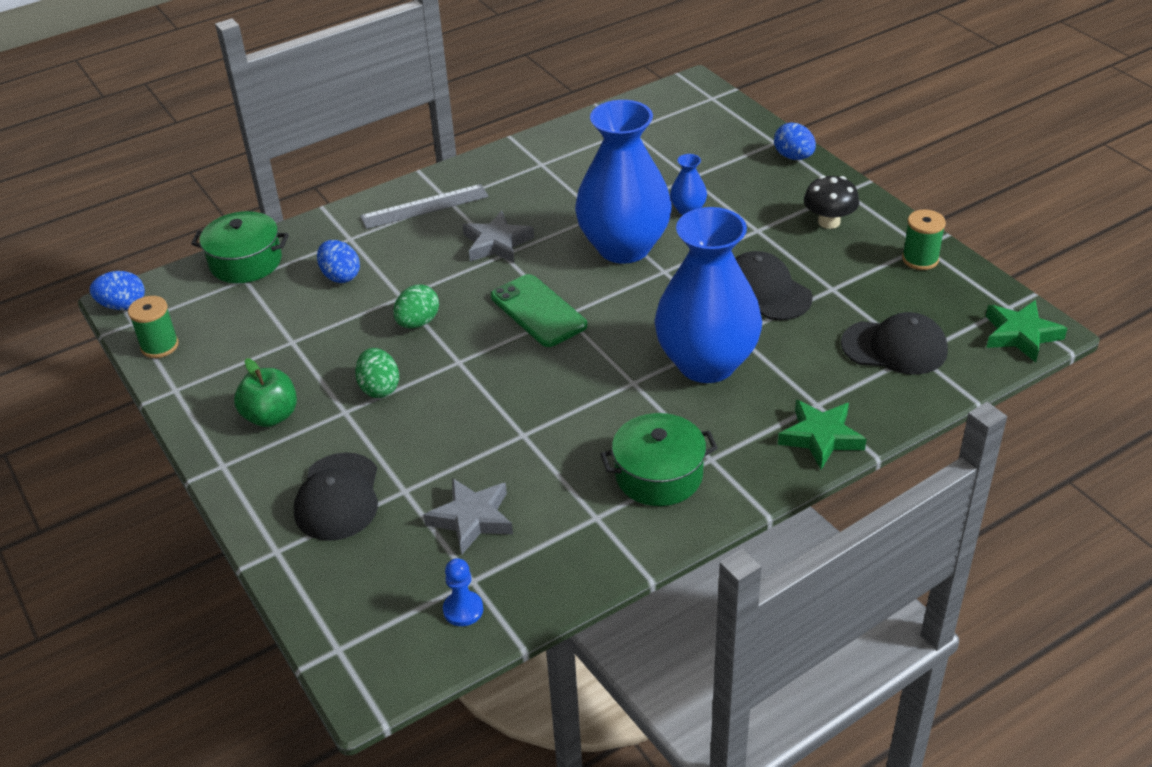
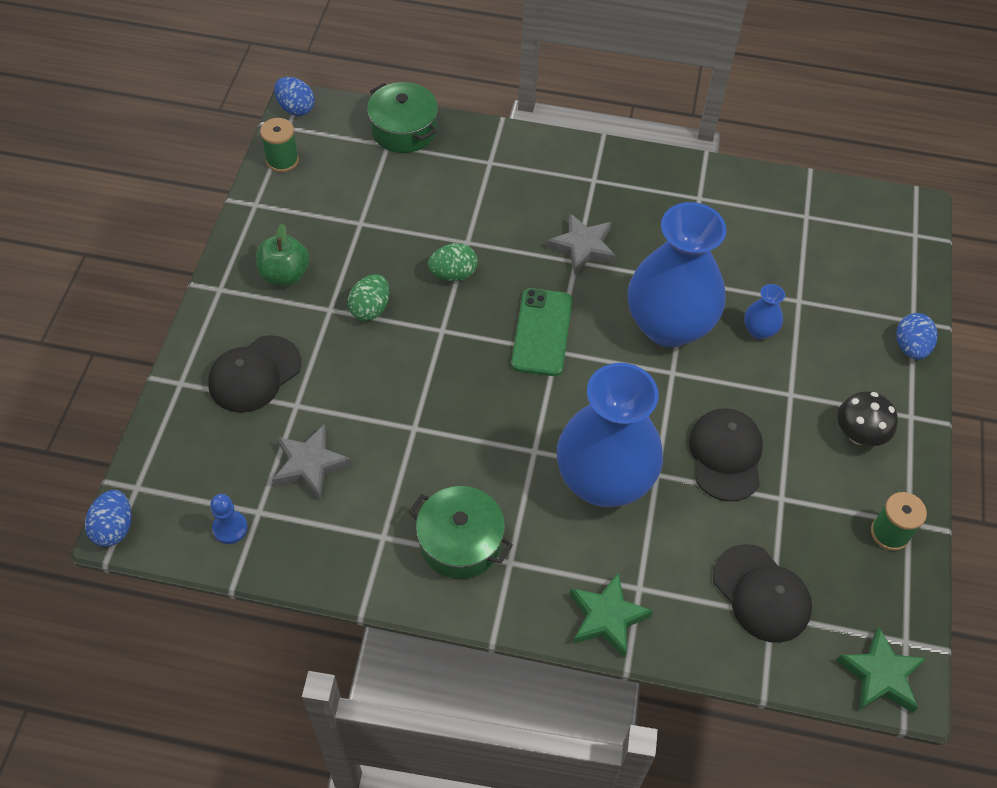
camera: 40 degrees right, 15 degrees up
blue egg [317,240,360,283] -> blue egg moved to [85,490,131,547]
grey ruler [360,184,489,229] -> none

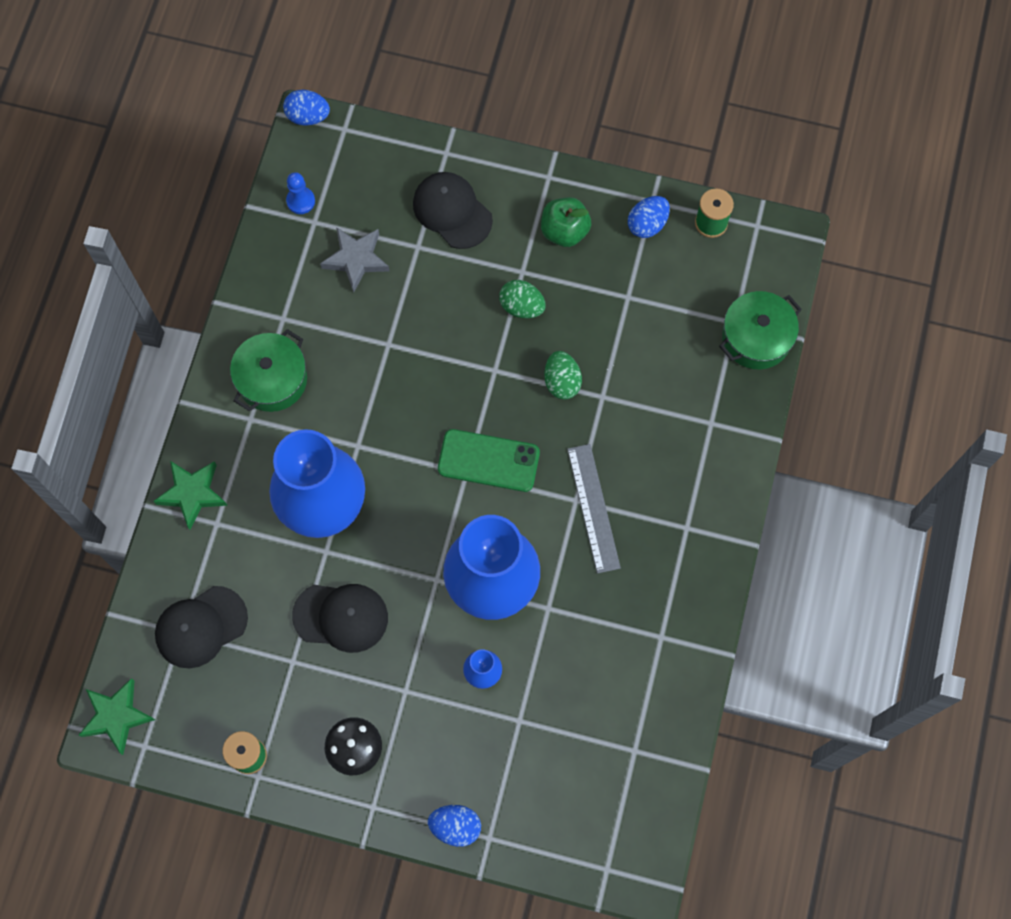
camera: 95 degrees right, 15 degrees up
blue egg [274,77,315,116] -> blue egg moved to [628,196,670,238]
grey star [546,213,616,275] -> grey ruler [567,444,621,573]

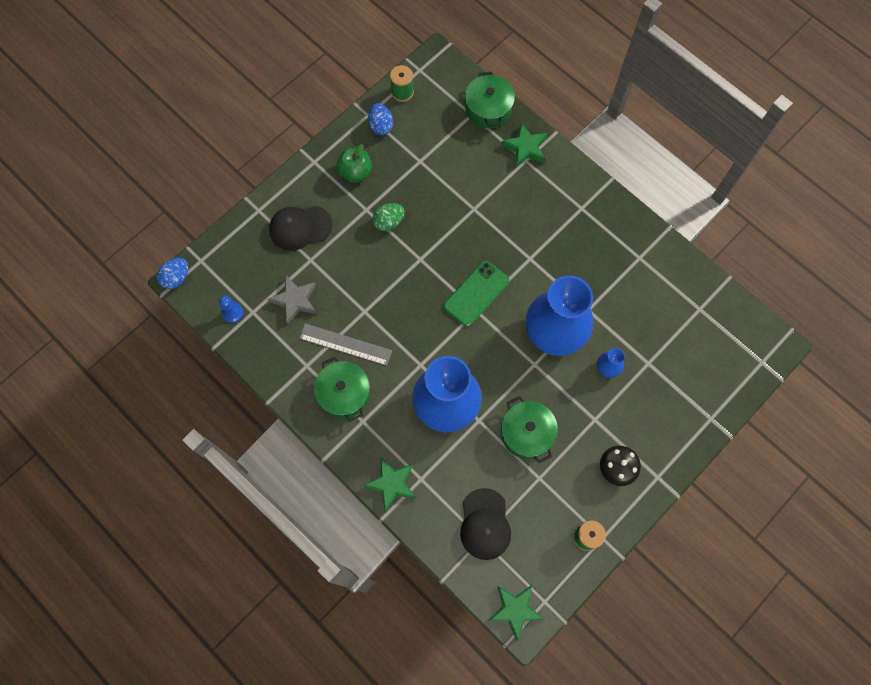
camera: 60 degrees left, 0 degrees up
black cap [292,584,388,653] -> green pot [501,396,558,463]
blue egg [428,805,481,847] -> none
green egg [544,351,582,400] -> none
grey ruler [567,444,621,573] -> grey ruler moved to [299,323,392,366]
none -> green star [501,123,548,167]

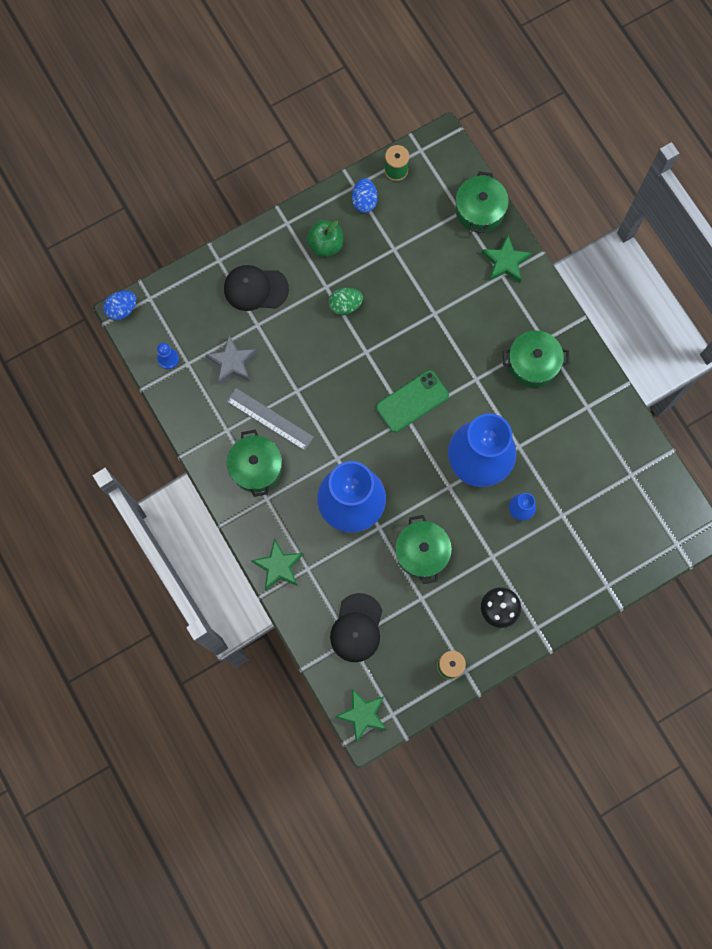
camera: 15 degrees right, 5 degrees up
none -> green pot [503,330,570,387]

